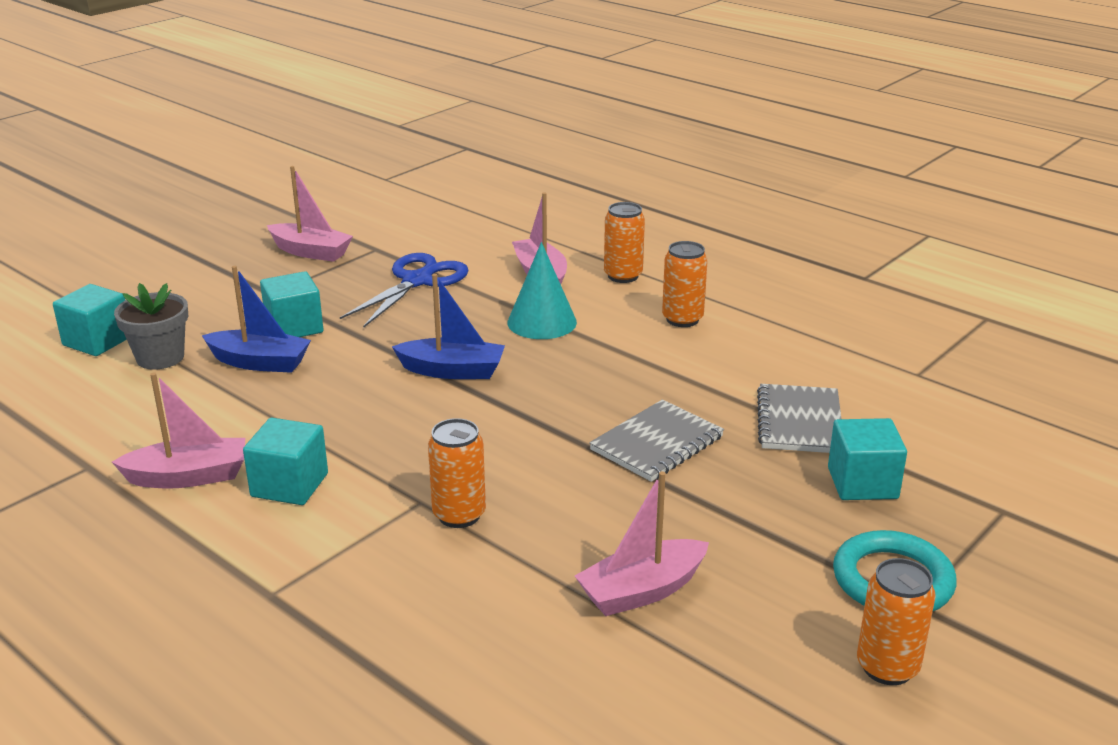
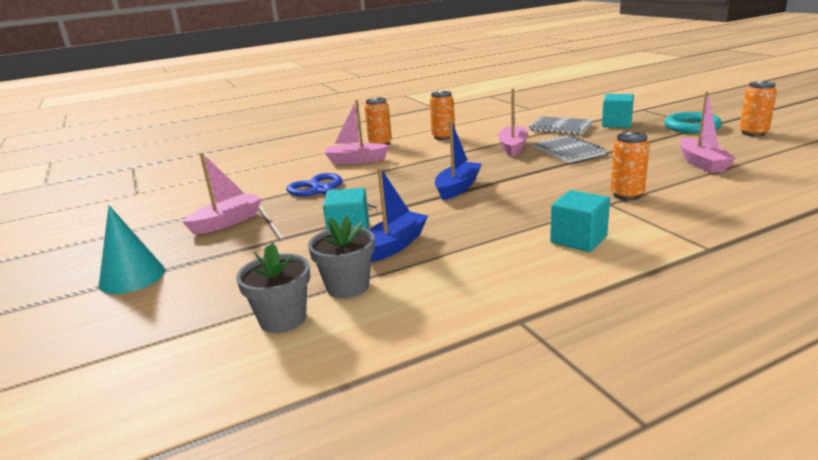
camera: 65 degrees left, 5 degrees down
turquoise cube [53,284,127,356] -> grey flower pot [236,243,310,333]
pink boat [112,372,245,489] -> pink boat moved to [498,88,528,157]
turquoise cone [507,242,577,339] -> turquoise cone moved to [99,205,165,294]

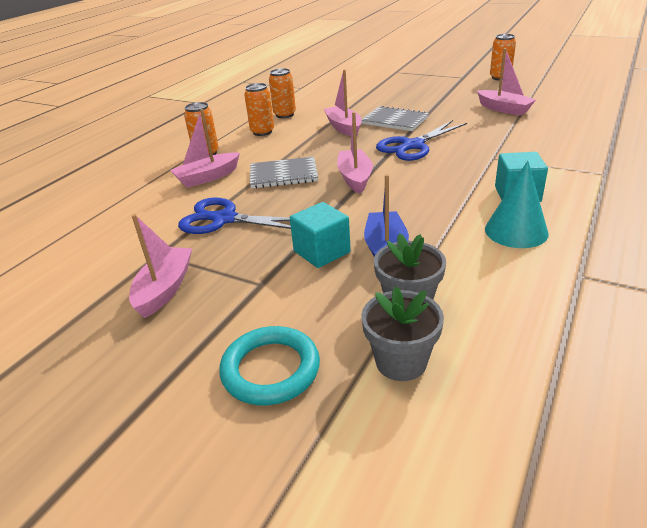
camera: 35 degrees left, 10 degrees up
turquoise cone [99,205,165,294] -> turquoise cone moved to [485,161,549,248]
blue boat [435,121,482,200] -> pink boat [337,112,373,194]
grey notebook [528,116,593,135] -> grey notebook moved to [250,157,318,189]
turquoise cube [602,94,634,128] -> none
orange can [610,132,650,200] -> orange can moved to [269,68,296,118]
turquoise ring [665,112,722,133] -> turquoise ring moved to [219,326,320,405]
none -> blue scissors [376,120,467,161]

